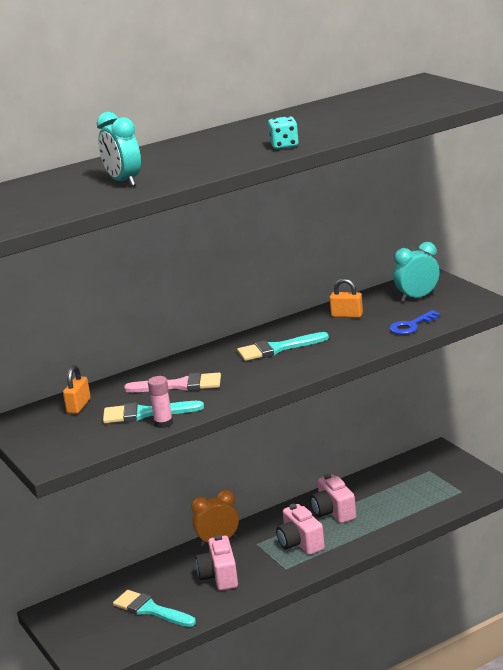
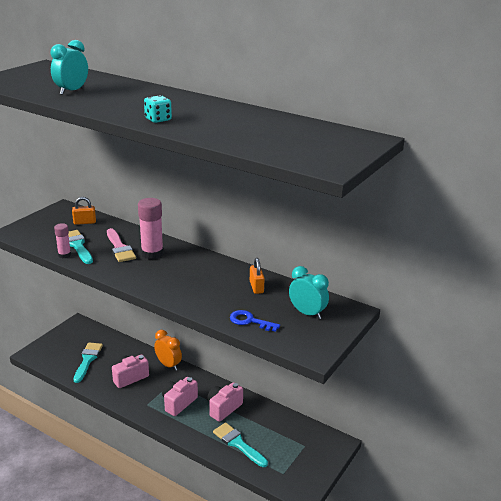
camera: 60 degrees right, 5 degrees up
turquoise brush [237,332,329,361] -> turquoise brush moved to [213,422,268,467]
none -> pink glue stick [138,198,164,260]

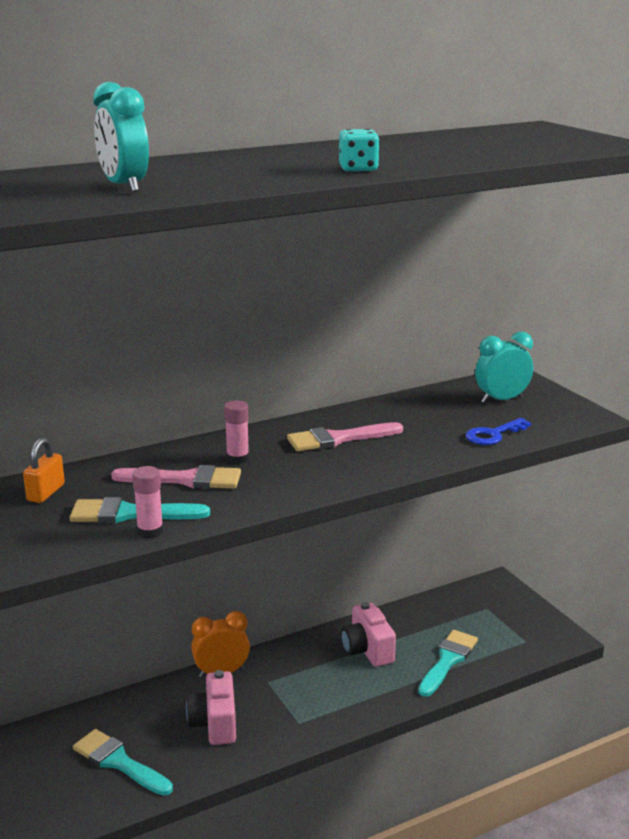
camera: 60 degrees left, 5 degrees down
pink glue stick [138,198,164,260] -> pink glue stick [224,400,249,464], size x0.57
pink camera [162,377,198,416] -> none
turquoise brush [213,422,268,467] -> turquoise brush turned 135 degrees clockwise [418,630,478,697]
orange padlock [250,258,265,294] -> none
none -> pink brush [287,422,403,451]

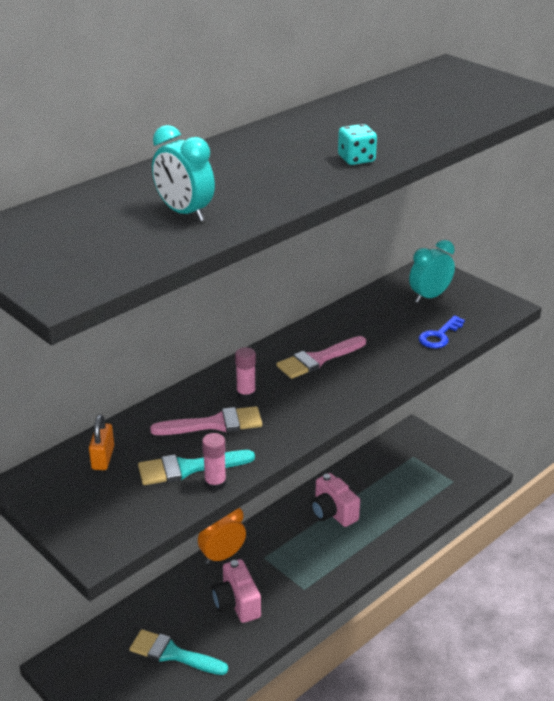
camera: 15 degrees left, 10 degrees up
turquoise brush [418,630,478,697] -> none

